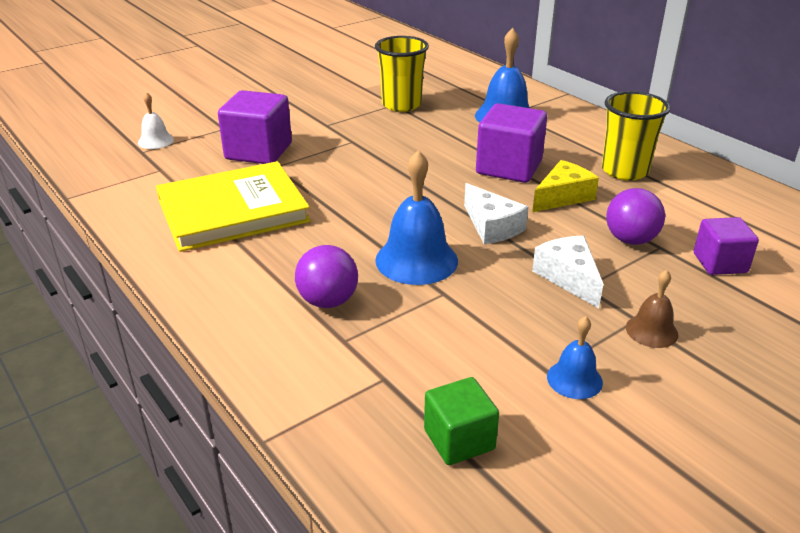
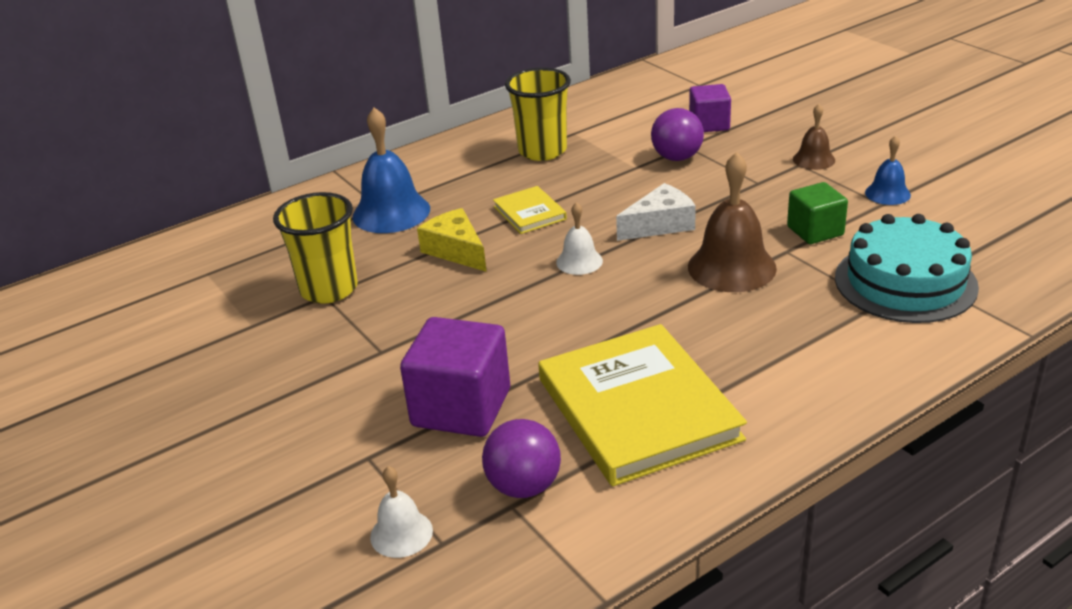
camera: 85 degrees left, 0 degrees up
purple ball [295,245,358,308] -> purple ball moved to [482,419,561,498]
blue bell [375,150,458,285] -> brown bell [688,152,777,292]
green cube [424,377,499,465] -> green cube moved to [787,182,848,244]
purple cube [476,103,547,183] -> yellow book [493,186,567,234]
yellow cheese [532,160,599,212] -> yellow cheese moved to [417,208,487,272]
white cheese [532,236,603,308] -> none
none -> white bell [556,202,603,275]
none -> turquoise cake [835,214,979,323]

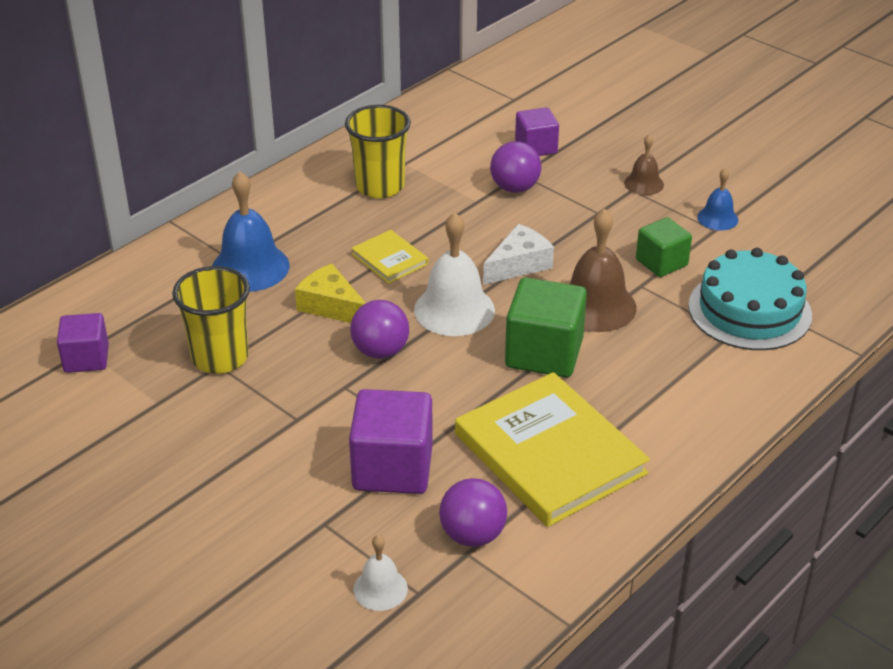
camera: 15 degrees left, 5 degrees up
white bell [556,202,603,275] -> white bell [414,212,495,336], size x1.83
none -> purple cube [57,313,109,373]
none -> purple ball [350,300,409,359]
none -> green cube [505,278,587,377]

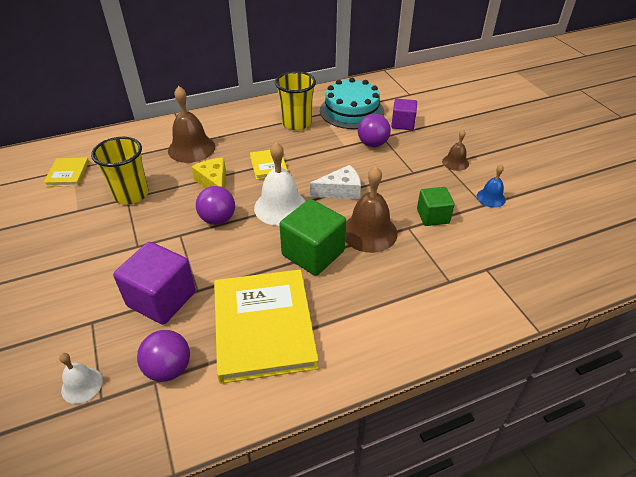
camera: 25 degrees right, 5 degrees up
purple cube [57,313,109,373] -> yellow book [44,157,89,187]
blue bell [212,171,289,292] -> brown bell [168,86,215,163]
turquoise cake [688,248,812,350] -> turquoise cake moved to [320,78,384,129]

